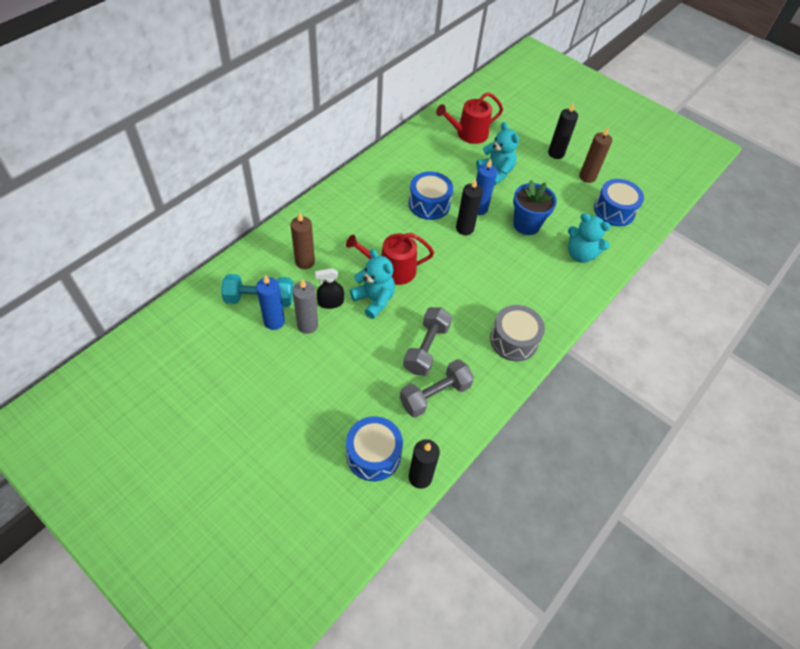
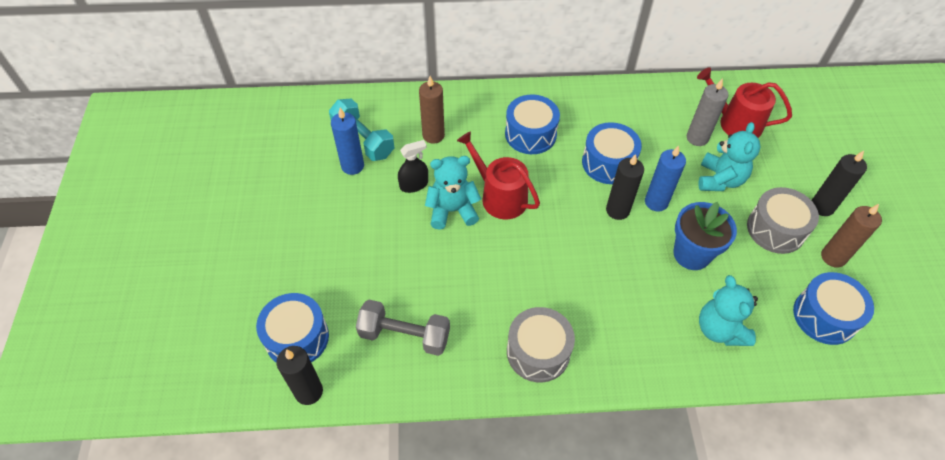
camera: 50 degrees right, 0 degrees up
grey candle [292,279,318,334] -> grey candle moved to [687,78,729,146]
black spray bottle [315,268,344,309] -> black spray bottle turned 120 degrees clockwise [398,140,428,193]
turquoise teddy bear [350,249,395,319] -> turquoise teddy bear turned 105 degrees counterclockwise [425,156,481,230]
grey dumbbell [403,307,452,376] -> none
none -> blue drum [505,95,560,154]
none -> grey drum [747,187,819,254]

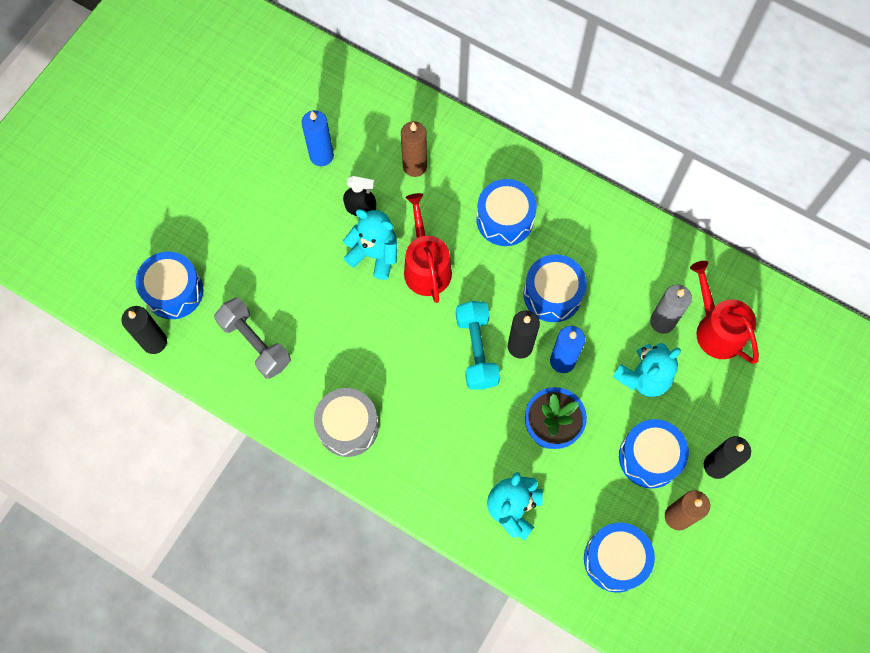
camera: 35 degrees right, 15 degrees up
turquoise dumbbell [329,99,394,161] -> turquoise dumbbell moved to [456,301,500,390]
grey drum [747,187,819,254] -> blue drum [619,419,689,489]

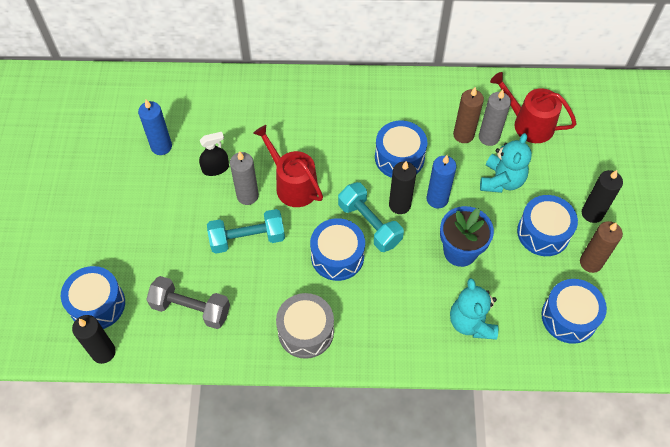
camera: 30 degrees left, 10 degrees down
turquoise teddy bear [343,209,397,280] -> grey candle [230,151,259,205]
brown candle [401,121,427,177] -> brown candle moved to [453,87,484,143]
blue drum [476,179,537,246] -> blue drum moved to [310,218,365,281]
none -> turquoise dumbbell [207,209,285,254]

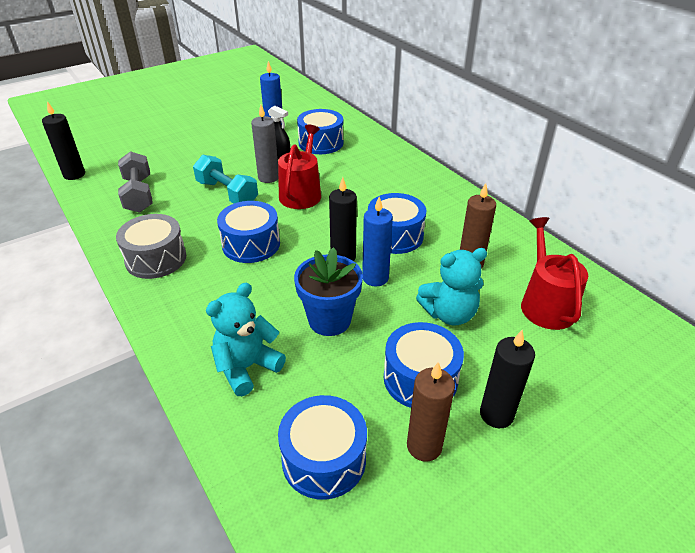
camera: 55 degrees right, 20 degrees down
blue drum [61,266,125,329] -> blue drum moved to [297,109,344,154]
turquoise dumbbell [338,182,404,252] -> none
grey candle [479,90,511,146] -> none

